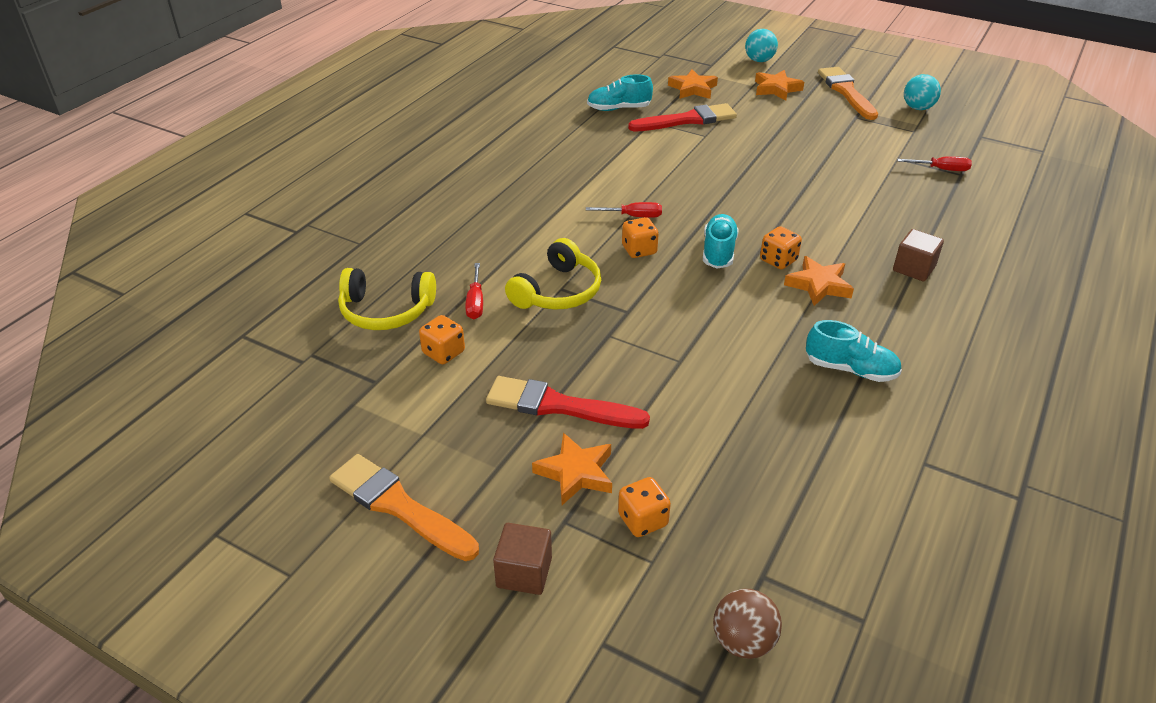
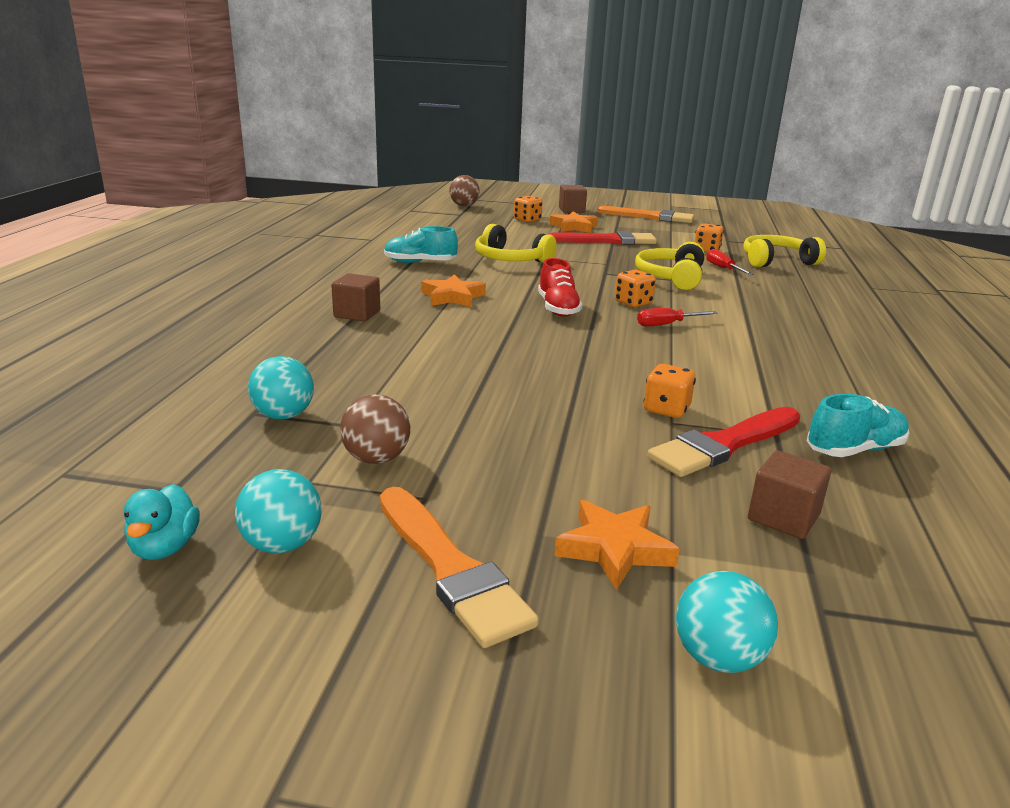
camera: 160 degrees right, 15 degrees down
orange star [668,69,718,99] -> brown cube [748,450,831,539]
turquoise shoe [703,214,739,269] -> red shoe [538,258,583,317]
orange dice [760,226,802,269] -> orange dice moved to [644,364,696,418]
red screwdriver [897,157,972,171] -> turquoise ball [248,356,314,420]
none -> turquoise duck [124,484,200,560]
none -> brown ball [340,394,410,464]
none -> yellow headphones [475,224,557,263]

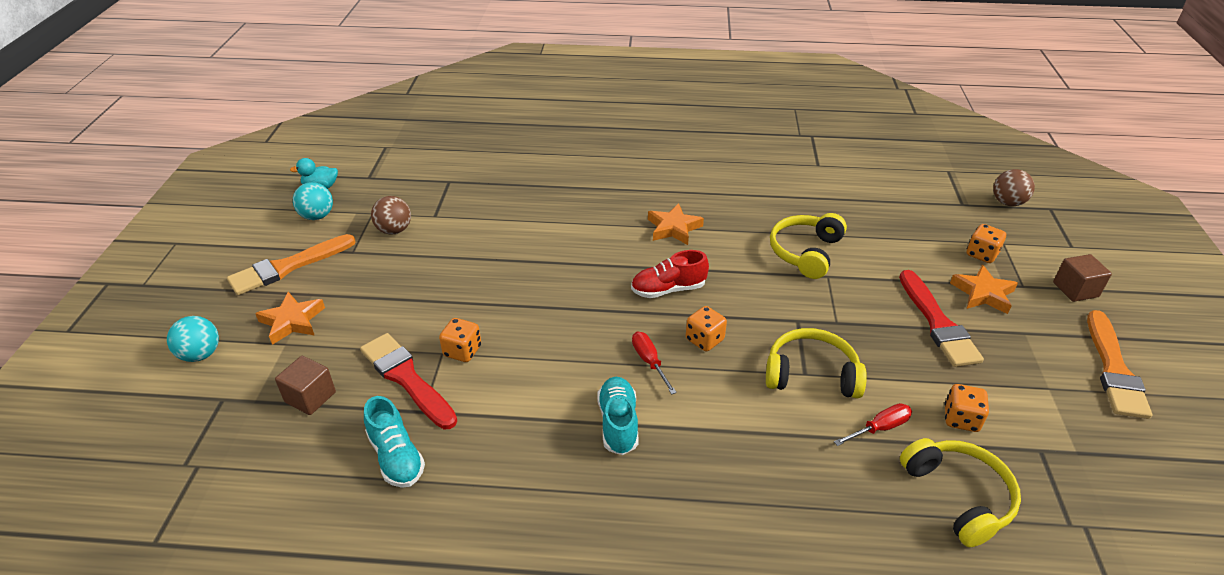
camera: 85 degrees right, 15 degrees up
turquoise ball [248,356,314,420] -> none
brown cube [331,273,380,321] -> none
turquoise shoe [384,226,458,263] -> turquoise shoe moved to [597,377,639,455]

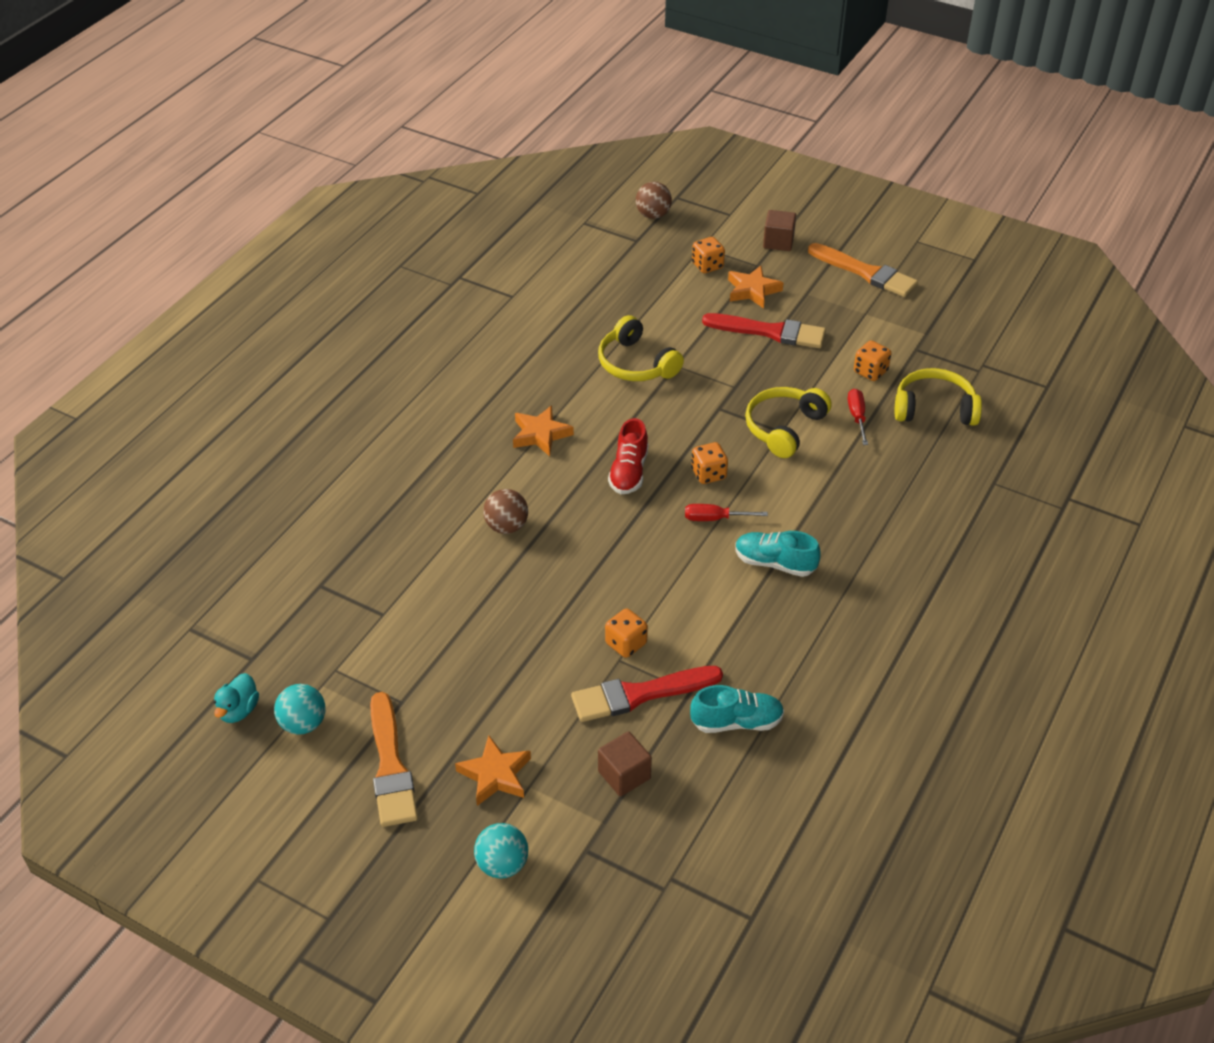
camera: 65 degrees left, 5 degrees up
brown ball [371,196,411,235] -> brown ball moved to [483,489,528,534]

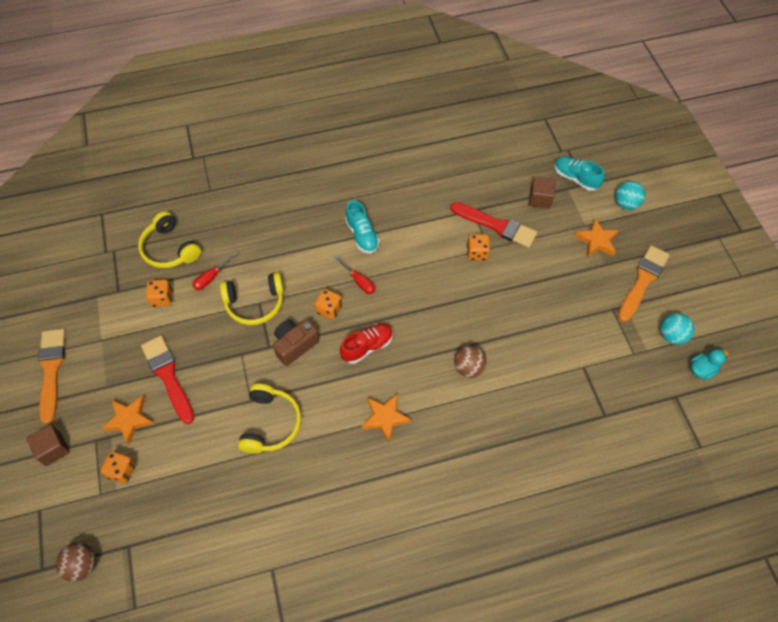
camera: 135 degrees left, 15 degrees up
turquoise shoe [690,685,784,733] -> turquoise shoe moved to [554,156,605,191]
none -> brown camera [273,320,319,366]

